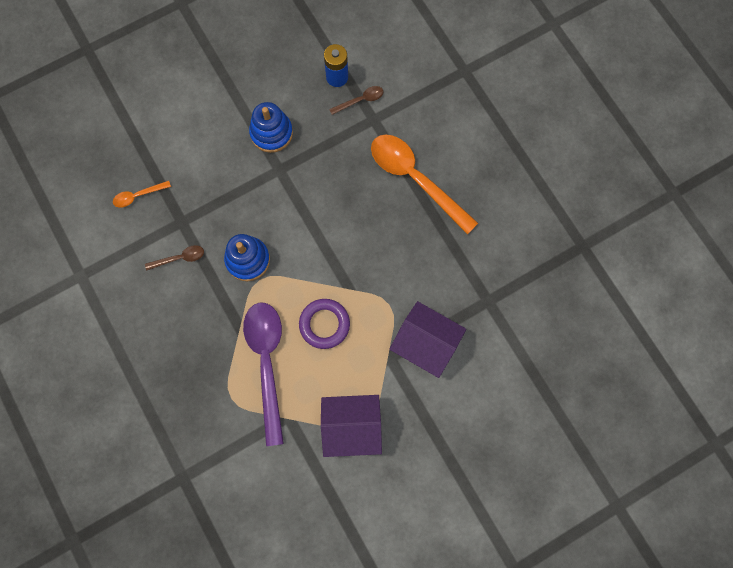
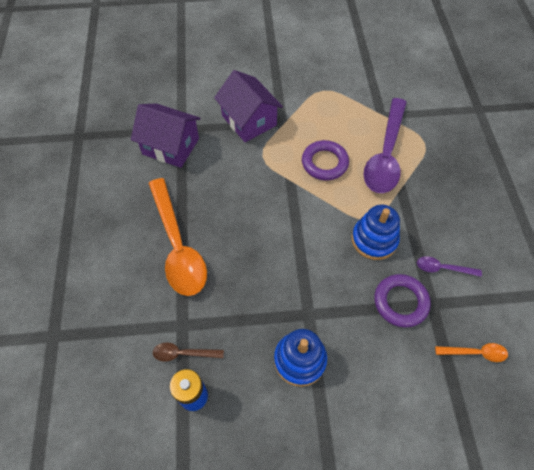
camera: 155 degrees left, 15 degrees down
brown spoon [145,245,204,271] -> purple spoon [417,256,482,277]
purple house [321,395,382,457] -> purple house moved to [131,103,201,168]
none -> purple ring [374,274,431,327]

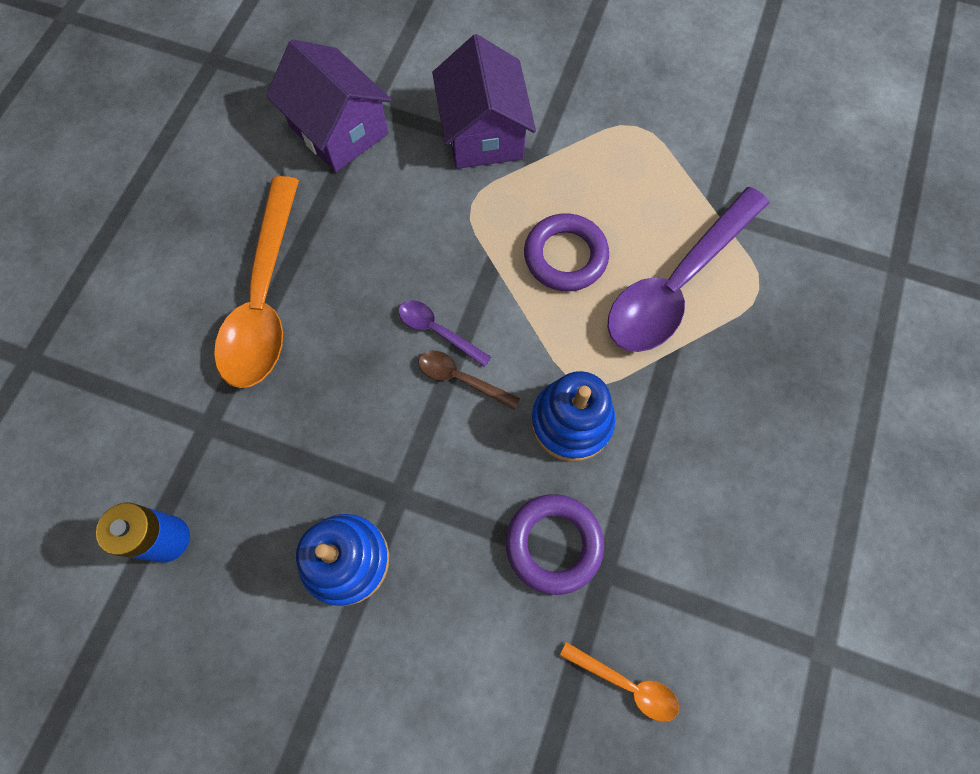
camera: 25 degrees right, 10 degrees up
brown spoon [153,343,224,362] -> brown spoon moved to [418,350,520,410]
purple spoon [417,256,482,277] -> purple spoon moved to [399,300,491,367]

